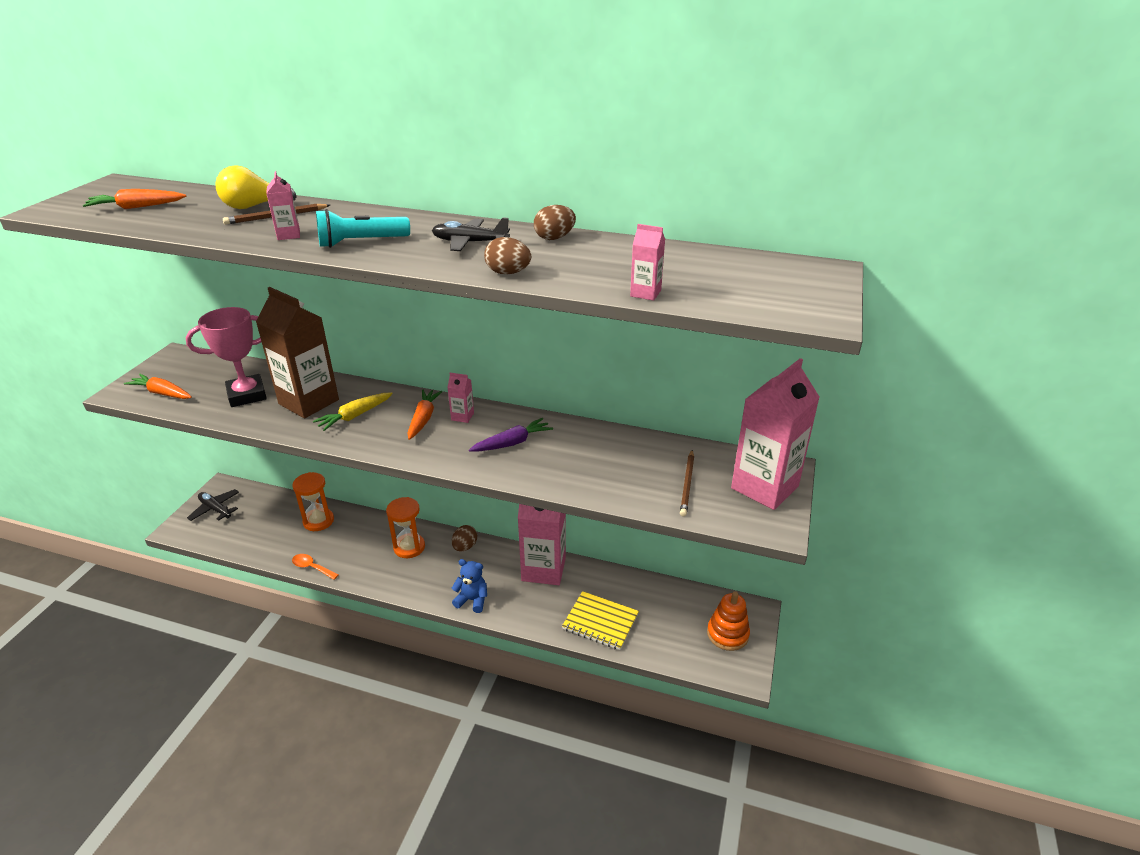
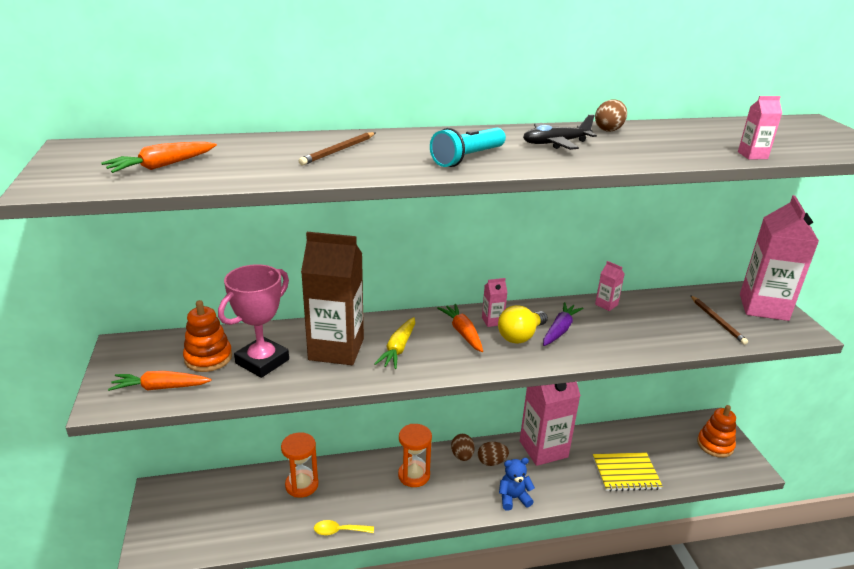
camera: 30 degrees left, 5 degrees down
black plane [187,489,239,521] -> none
yellow light bulb [215,165,297,209] -> yellow light bulb moved to [498,305,548,344]
pink carton [266,171,300,240] -> pink carton moved to [595,261,625,311]
orange spoon [292,554,339,580] -> yellow spoon [314,520,374,535]
brown egg [484,237,531,274] -> brown egg moved to [478,442,509,466]
none -> orange stacking toy [183,300,232,372]

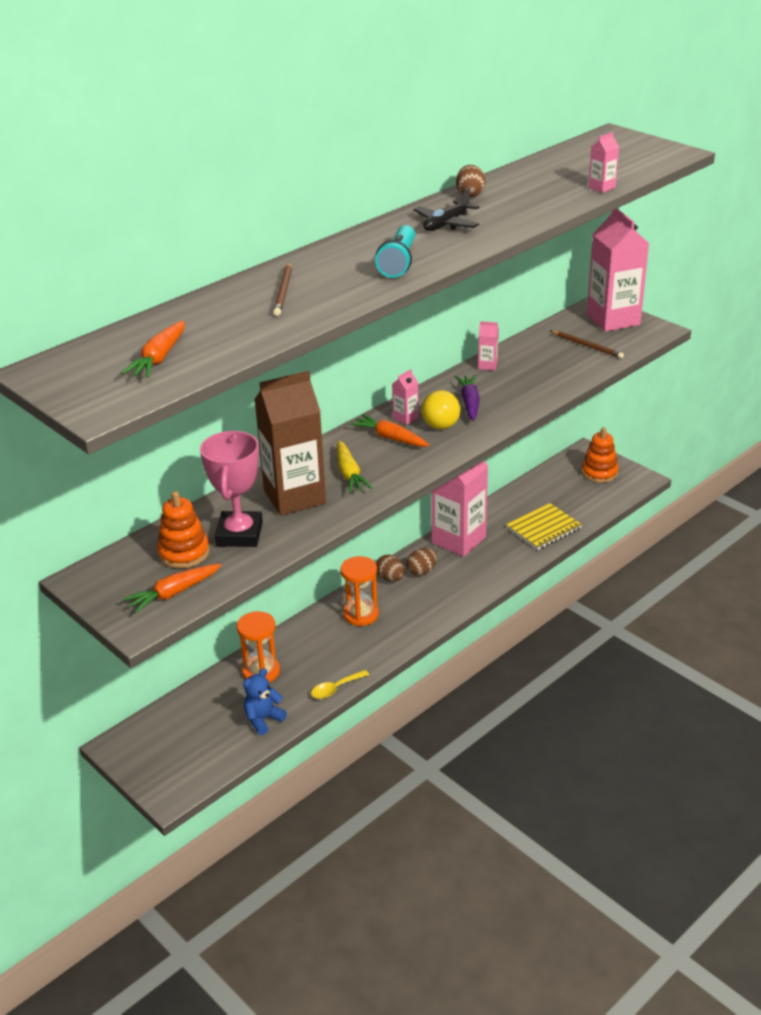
camera: 30 degrees left, 5 degrees up
blue teddy bear [499,458,535,511] -> blue teddy bear moved to [243,668,287,735]

